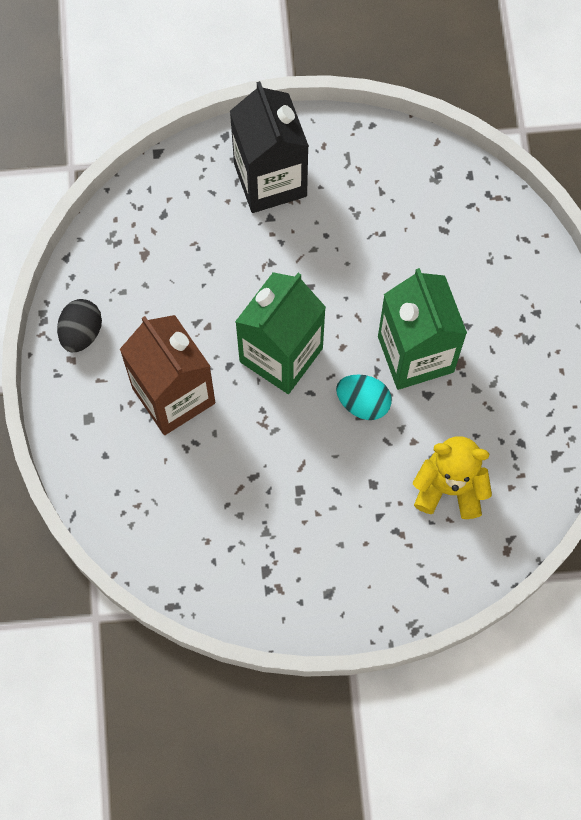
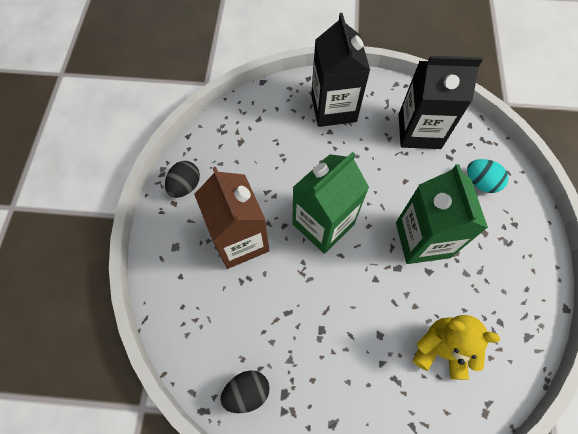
camera: 10 degrees right, 5 degrees down
turquoise egg [336,374,392,420] -> turquoise egg moved to [467,159,508,193]
none -> black egg [220,370,269,413]
none -> black carton [399,56,483,149]

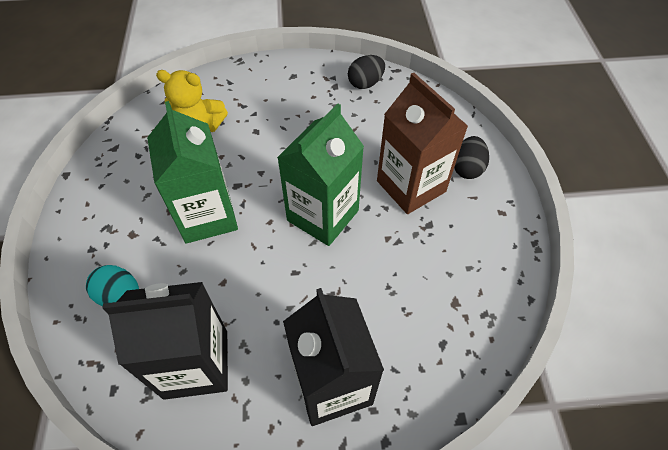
camera: 170 degrees right, 10 degrees down
black egg [165,161,200,198] -> black egg moved to [454,136,489,179]

